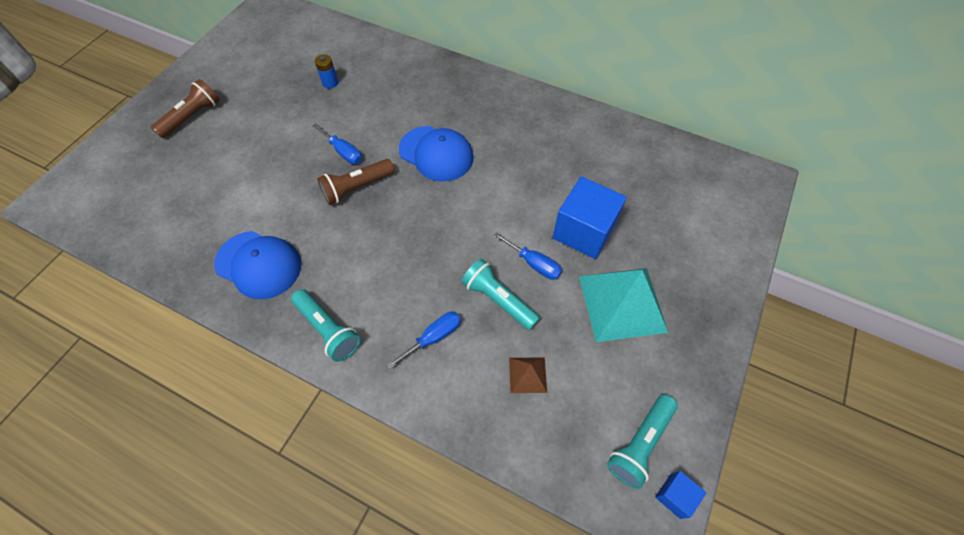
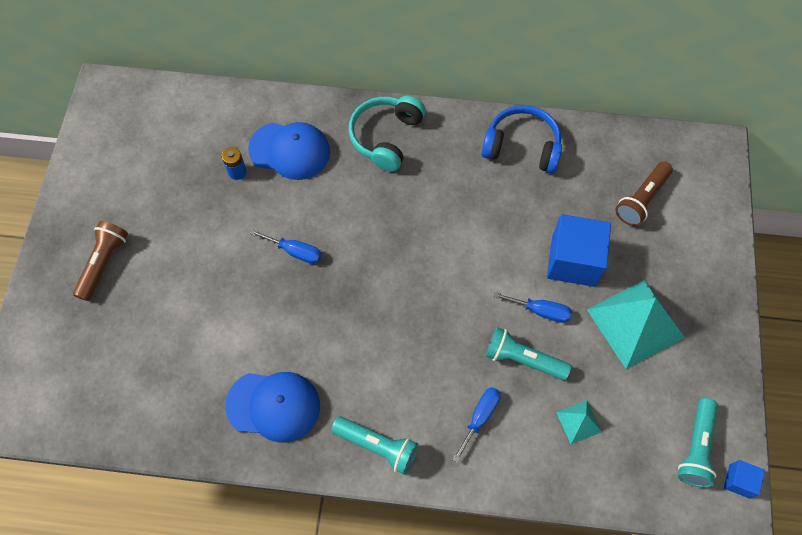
camera: 20 degrees left, 5 degrees up
brown flashlight [317,159,395,205] -> brown flashlight moved to [616,162,673,226]
blue cap [399,126,473,182] -> blue cap moved to [248,122,330,180]
brown pyramid [509,357,547,393] -> turquoise pyramid [556,400,602,444]
none -> turquoise headphones [349,96,426,172]
none -> blue headphones [482,105,562,173]

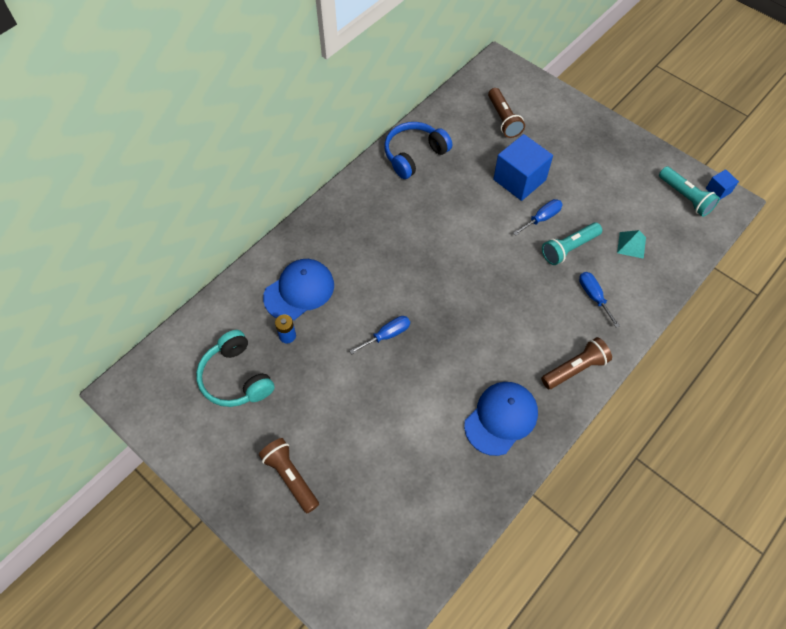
camera: 55 degrees left, 5 degrees down
turquoise flashlight [331,416,418,475] -> brown flashlight [541,337,612,389]
turquoise headphones [349,96,426,172] -> turquoise headphones moved to [196,330,274,407]
turquoise pyramid [587,280,685,369] -> none

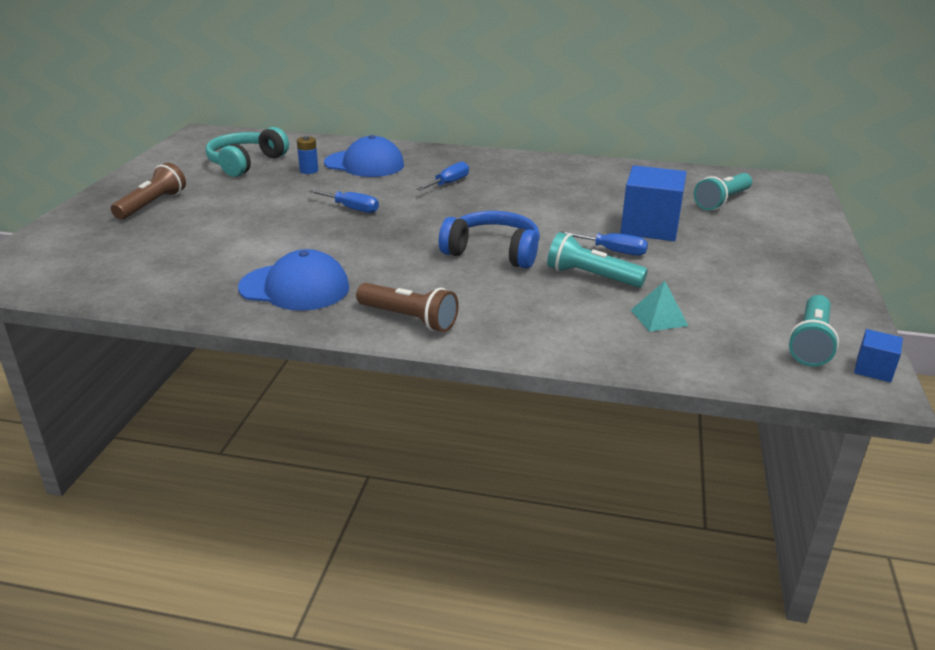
camera: 60 degrees right, 30 degrees down
blue headphones [384,122,452,179] -> blue headphones moved to [439,211,540,269]
brown flashlight [488,88,525,138] -> turquoise flashlight [694,173,752,210]
blue screwdriver [579,272,620,328] -> blue screwdriver moved to [417,161,469,191]

